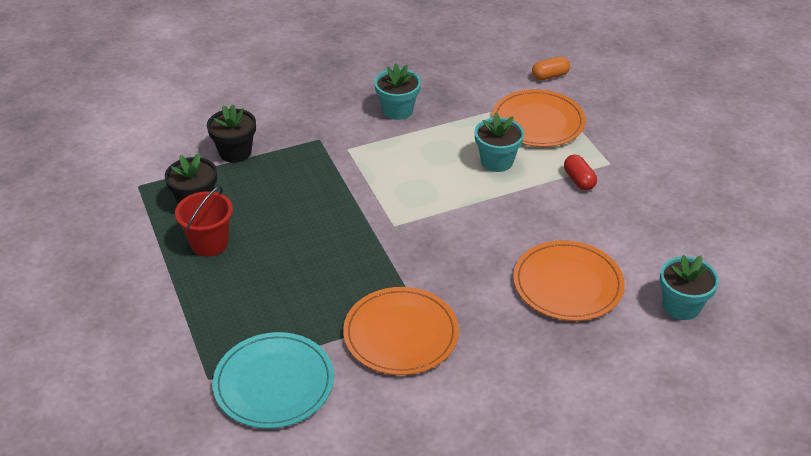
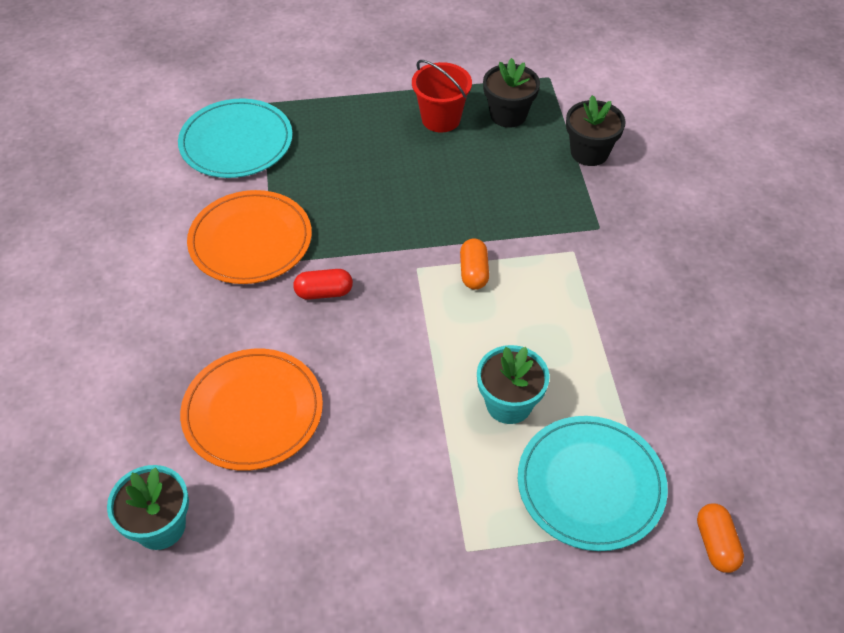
camera: 105 degrees right, 10 degrees up
turquoise flower pot [374,64,421,120] -> none
orange plate [492,89,586,147] -> turquoise plate [518,416,668,551]
red capsule [564,154,597,190] -> red capsule moved to [293,269,353,300]
none -> orange capsule [460,238,489,290]

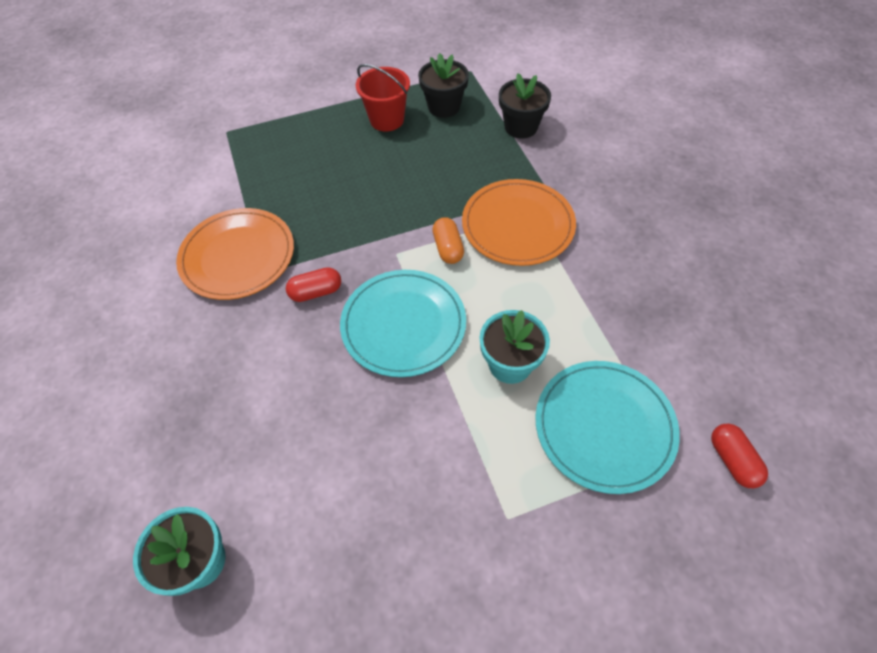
camera: 10 degrees left, 5 degrees up
turquoise plate [178,99,293,178] -> turquoise plate moved to [340,270,466,377]
orange plate [180,349,323,471] -> orange plate moved to [462,179,576,266]
orange capsule [697,504,744,573] -> red capsule [711,424,768,488]

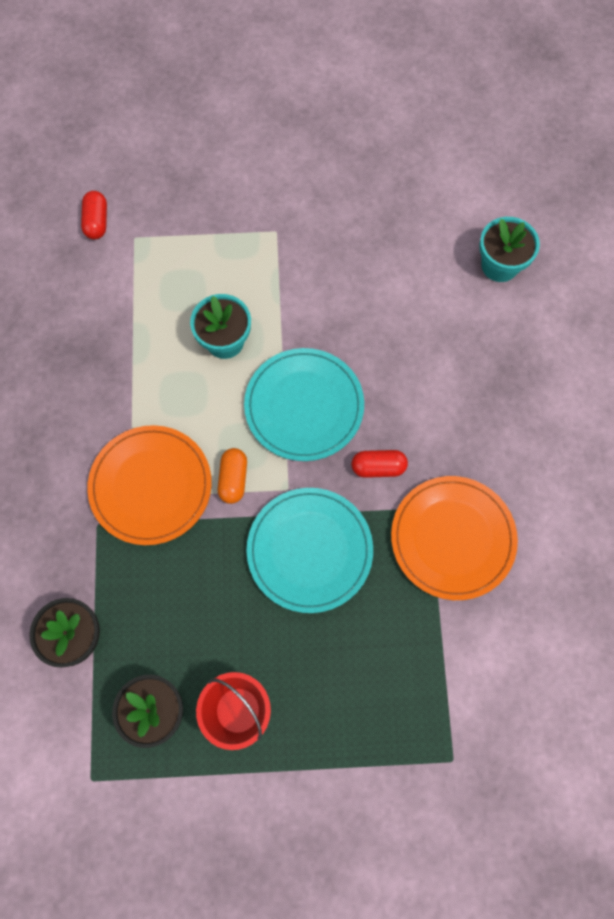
camera: 165 degrees left, 15 degrees up
turquoise plate [535,361,680,494] -> turquoise plate moved to [246,488,373,613]

